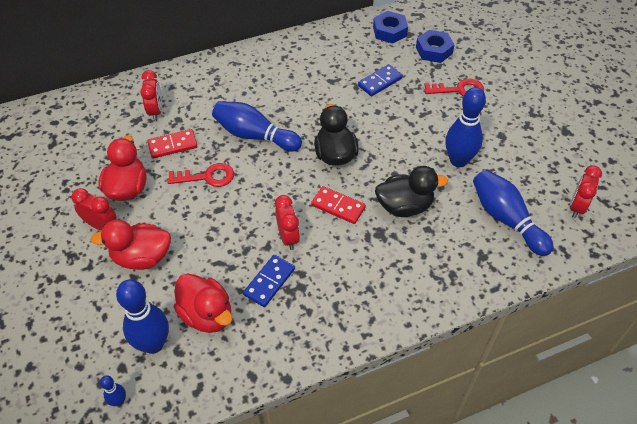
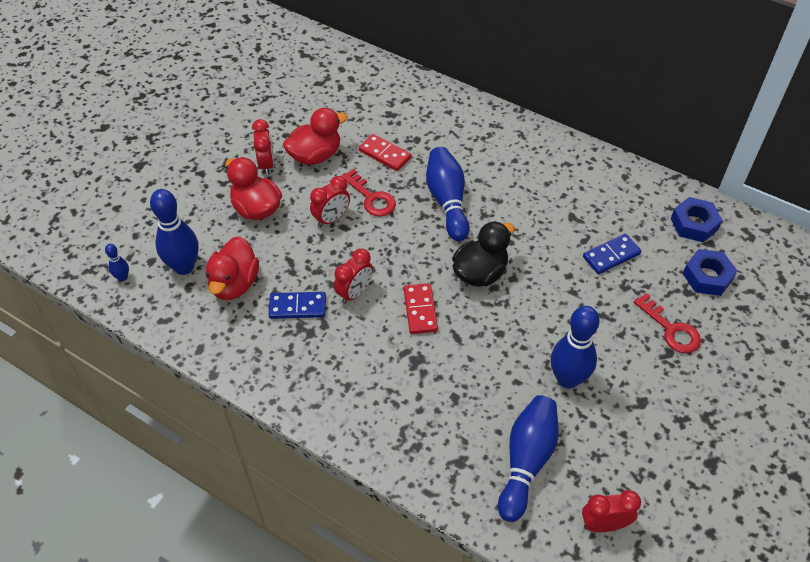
camera: 55 degrees right, 0 degrees up
red clock [140,70,162,121] -> red clock moved to [310,176,350,227]
blue domino [358,64,403,96] -> blue domino turned 45 degrees counterclockwise [583,234,641,274]
black duck [375,166,448,217] -> none

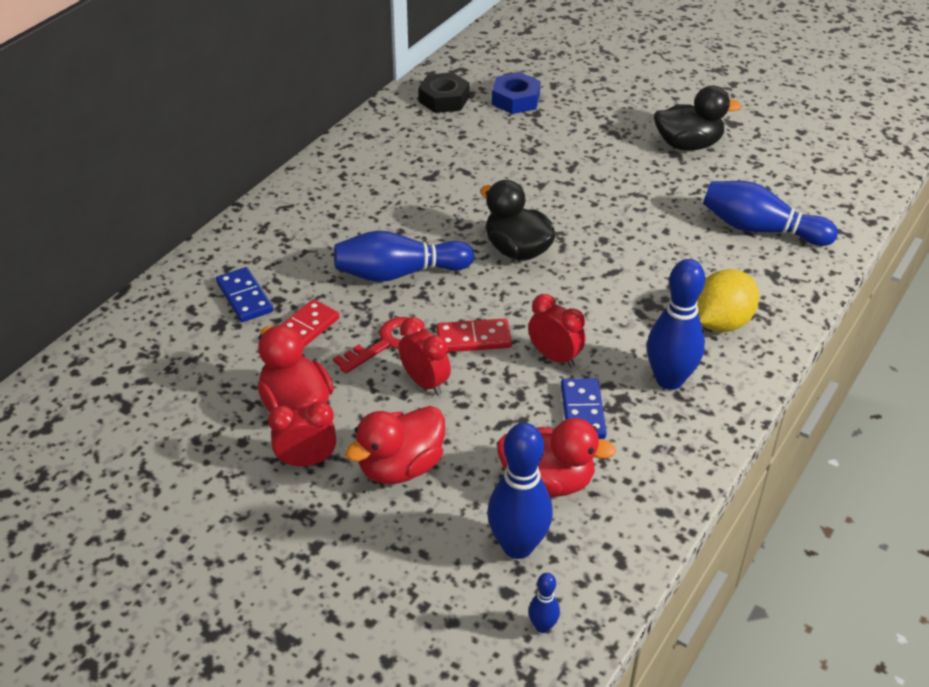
camera: 90 degrees left, 10 degrees down
red domino [404,283,438,334] -> red domino moved to [436,319,512,352]
blue bowling pin [551,306,600,389] -> blue bowling pin moved to [647,259,705,390]
red clock [582,490,641,532] -> none
blue domino [583,234,641,274] -> blue domino moved to [216,267,273,322]
red key [633,293,701,353] -> none
blue nut [671,197,722,242] -> black nut [418,72,470,113]
none -> black duck [654,85,742,151]
none -> yellow lemon [697,269,759,332]

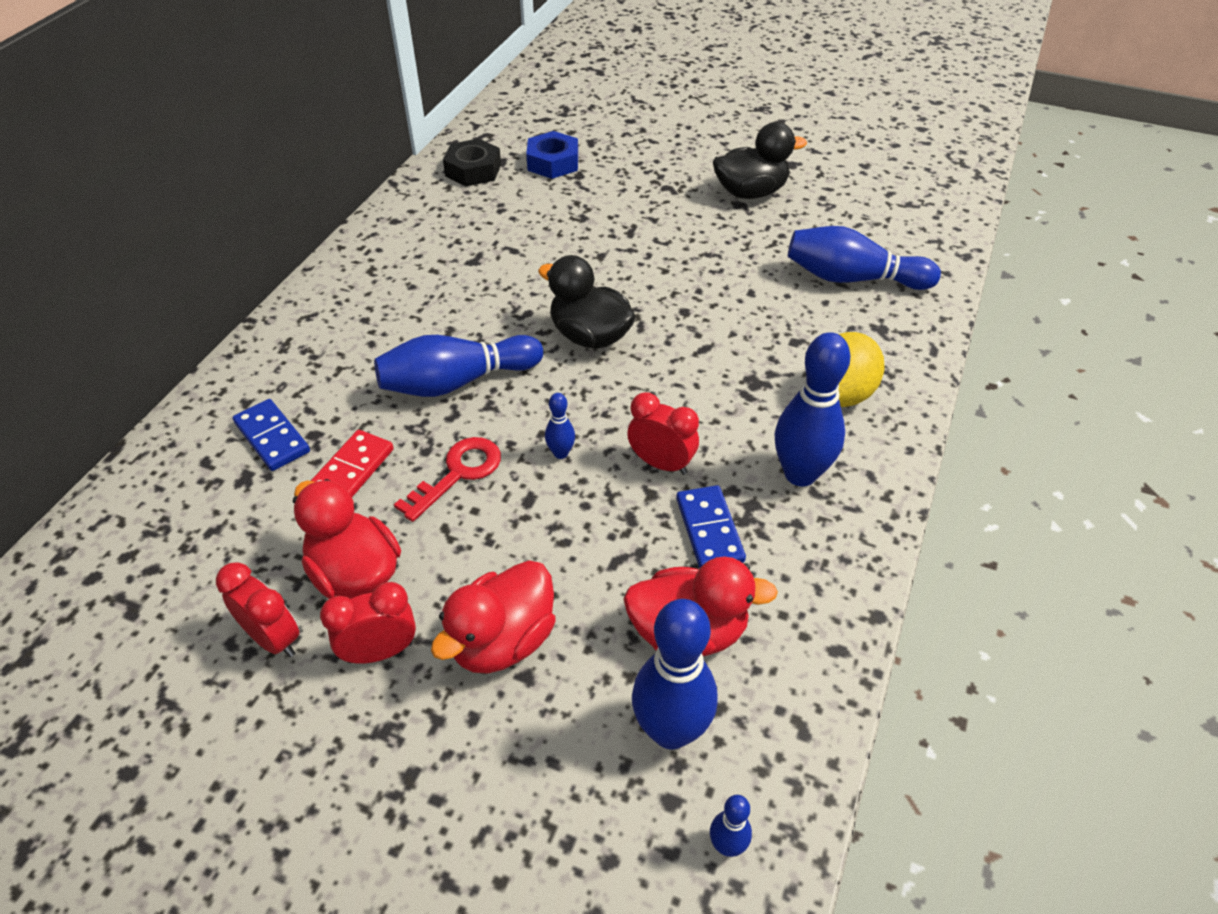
camera: 10 degrees left, 5 degrees up
red clock [399,317,451,396] -> red clock moved to [216,562,299,657]
red domino [436,319,512,352] -> blue bowling pin [545,393,575,459]

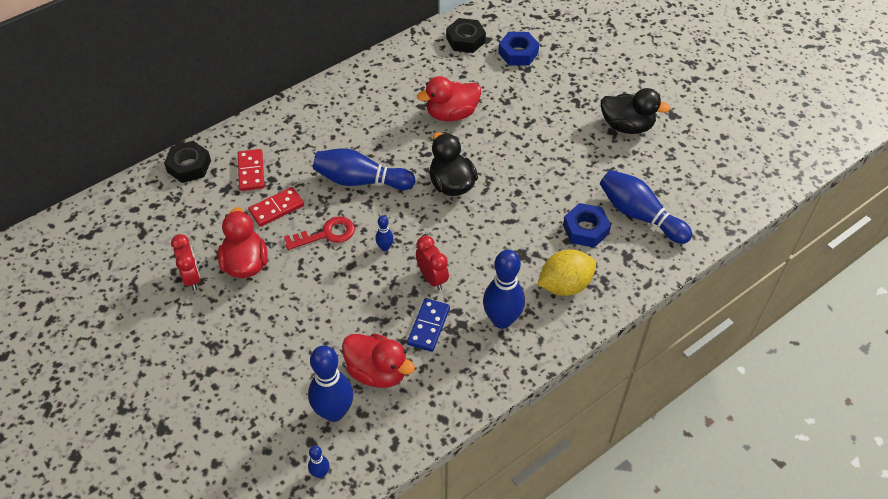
camera: 30 degrees right, 5 degrees up
blue domino [232,399,310,471] -> red domino [238,149,265,191]
red clock [320,582,416,664] -> none
red duck [431,560,556,674] -> red duck moved to [417,76,481,121]
none -> black nut [164,141,211,183]
none -> blue nut [563,203,611,248]

